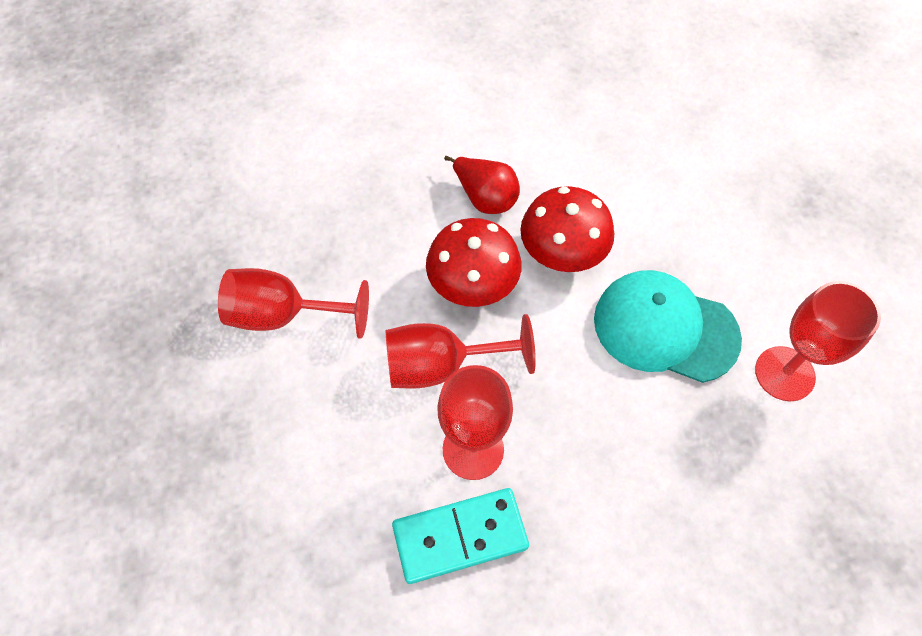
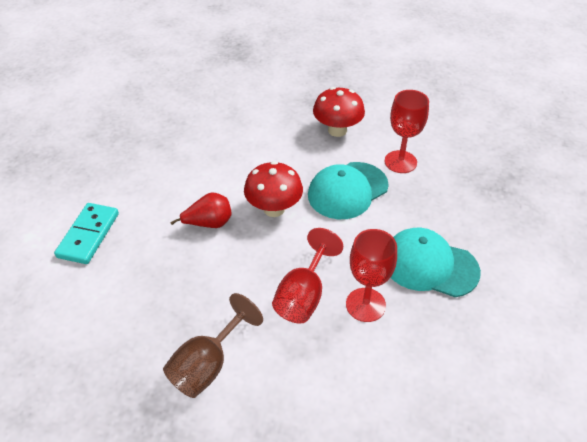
camera: 60 degrees left, 15 degrees down
red goblet [218,268,369,339] -> brown goblet [163,293,263,398]
turquoise domino [392,488,529,584] -> turquoise domino moved to [54,203,119,264]
red mushroom [426,218,522,307] -> red mushroom moved to [313,87,365,137]
none -> turquoise cap [391,228,481,297]

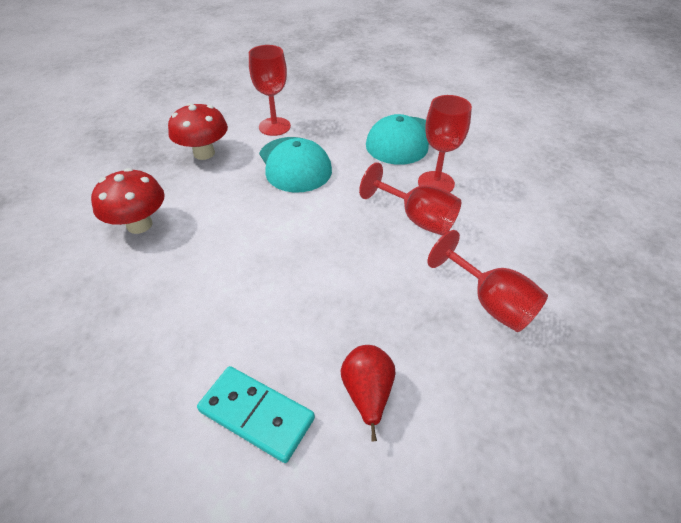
camera: 75 degrees left, 0 degrees up
brown goblet [163,293,263,398] -> red goblet [427,230,548,332]
red pear [170,192,231,228] -> red pear moved to [341,345,395,441]
red mushroom [244,161,303,217] -> red mushroom moved to [91,168,165,234]

